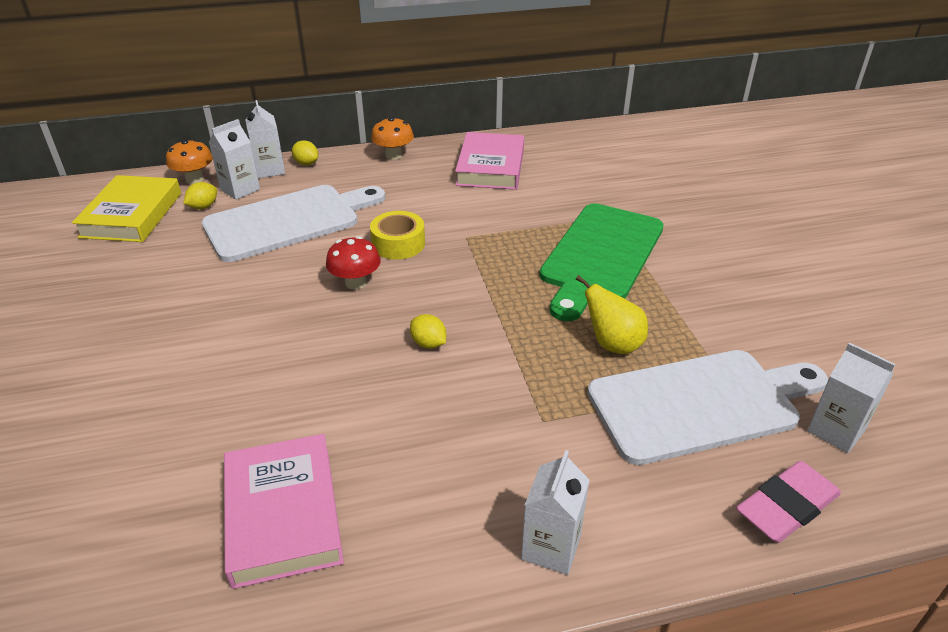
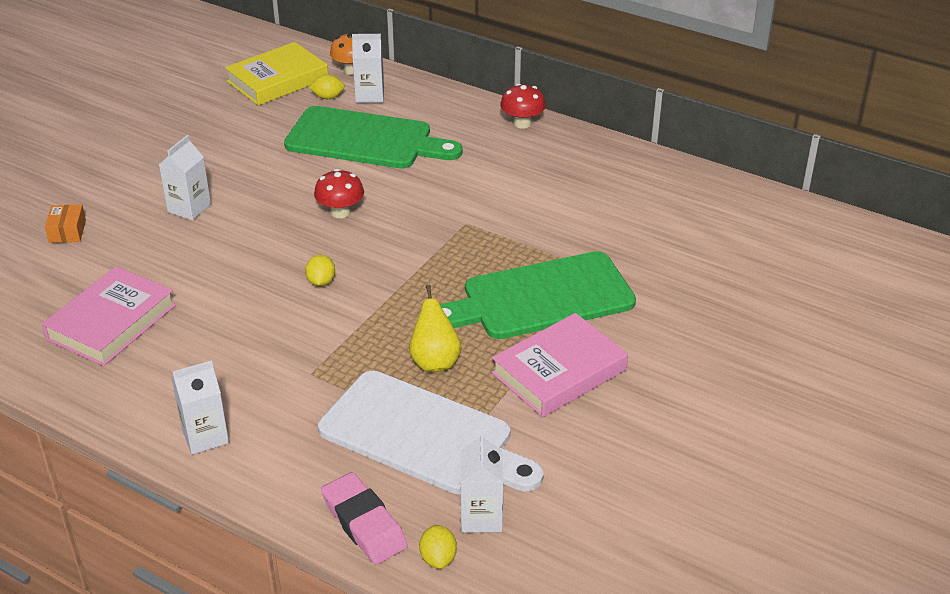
camera: 45 degrees right, 0 degrees up
white cutting board [202,185,385,262] -> green cutting board [284,106,463,168]
white carton [245,100,285,178] -> white carton moved to [159,135,211,220]
yellow lemon [292,140,318,165] -> yellow lemon moved to [419,525,457,569]
yellow tape [370,211,425,260] -> none
orange mushroom [371,117,414,160] -> red mushroom [500,83,546,129]
pink book [455,132,524,190] -> pink book moved to [492,313,628,417]
pink eraser [736,461,841,543] -> pink eraser turned 45 degrees clockwise [321,472,408,564]
none -> orange box [45,204,86,243]

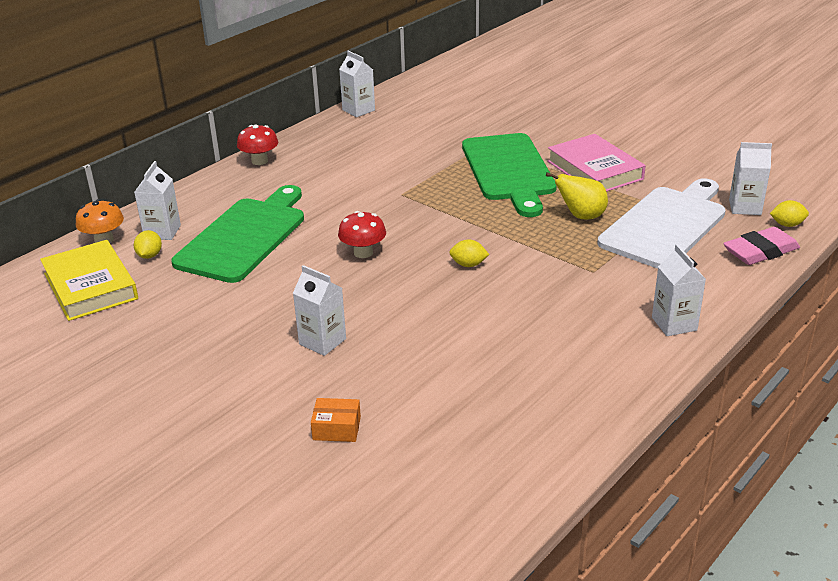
camera: 80 degrees left, 5 degrees down
pink book [42,266,176,366] -> none
none -> white carton [339,51,375,117]

